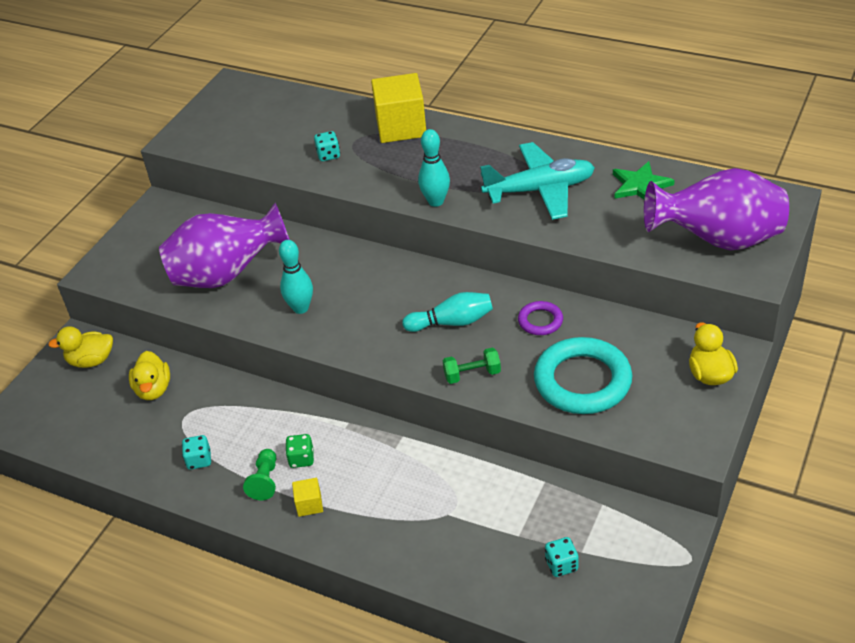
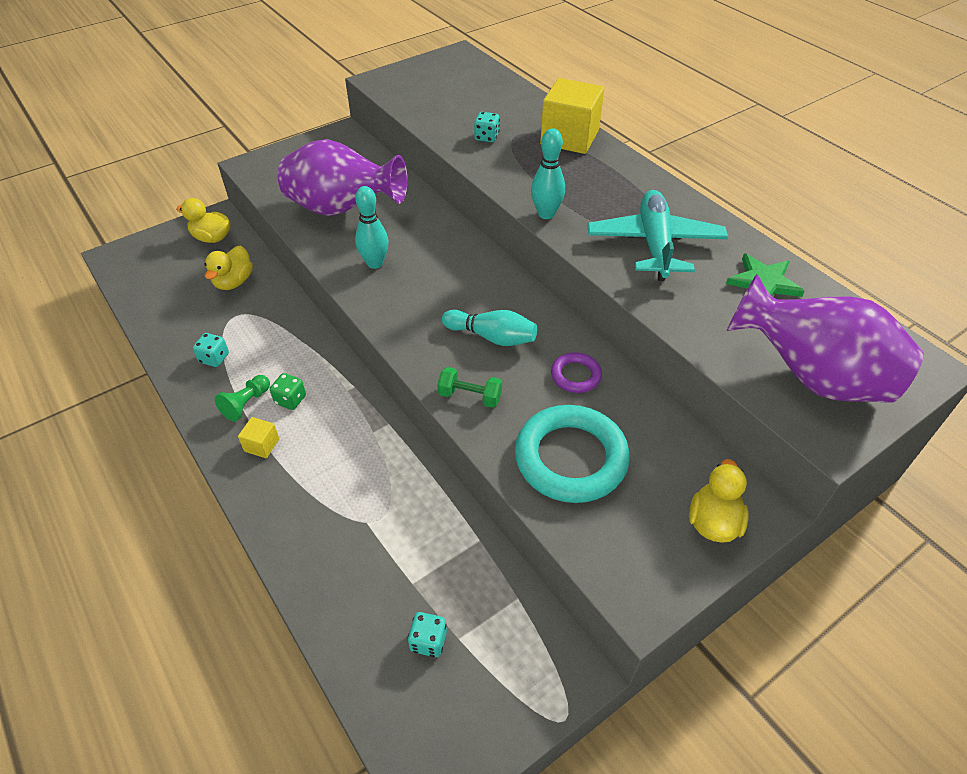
camera: 25 degrees right, 5 degrees up
turquoise plane [480,142,595,220] -> turquoise plane turned 105 degrees counterclockwise [587,190,728,281]

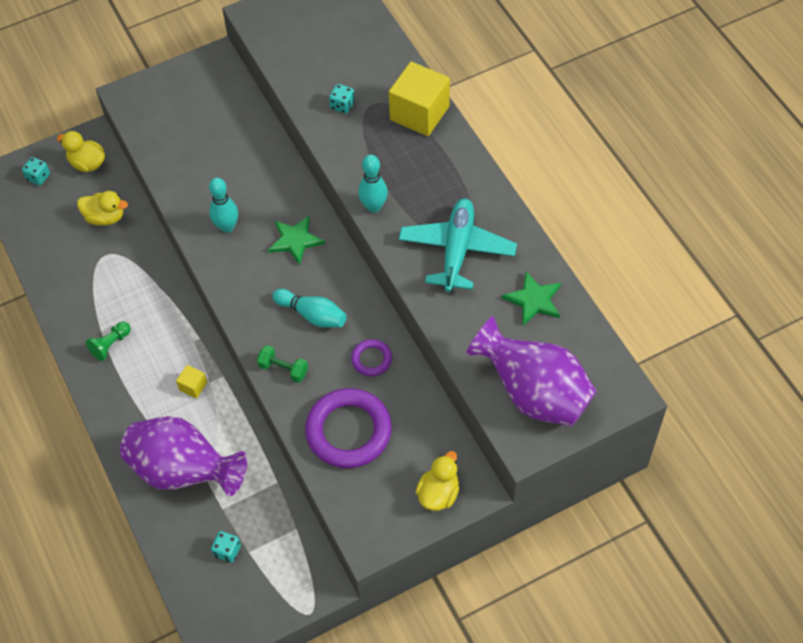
camera: 10 degrees right, 10 degrees up
turquoise dice [193,333,229,367] -> turquoise dice moved to [22,157,50,185]
yellow duck [204,245,253,290] -> yellow duck turned 105 degrees counterclockwise [77,191,128,226]
yellow cube [238,417,279,458] -> yellow cube moved to [176,365,207,399]
green dice [270,373,306,410] -> none
purple vase [278,139,407,216] -> purple vase moved to [120,416,247,496]
turquoise ring [515,405,630,503] -> purple ring [305,388,392,468]
none -> green star [268,216,325,265]

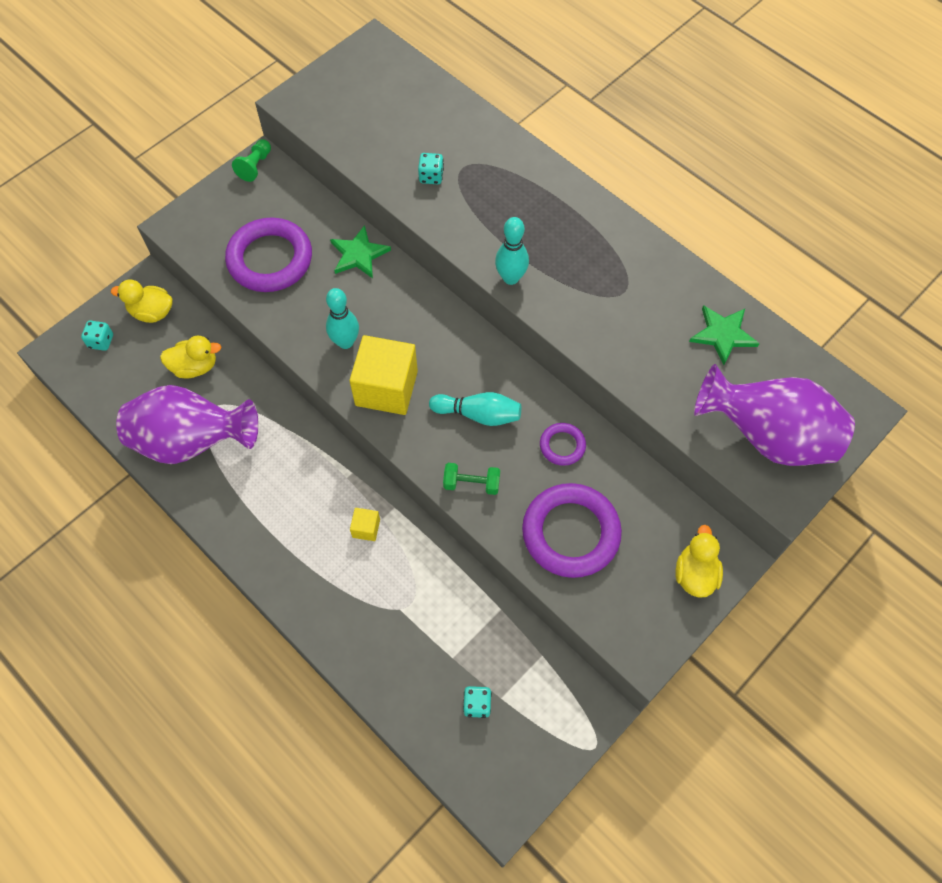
camera: 20 degrees left, 5 degrees up
green pawn [86,322,131,361] -> green pawn moved to [232,139,271,182]
purple vase [120,416,247,496] -> purple vase moved to [116,385,258,464]
green star [268,216,325,265] -> green star moved to [330,225,391,278]
yellow cube [389,61,450,136] -> yellow cube moved to [349,335,418,415]
turquoise plane [399,198,517,292] -> none
none -> purple ring [225,218,312,292]

